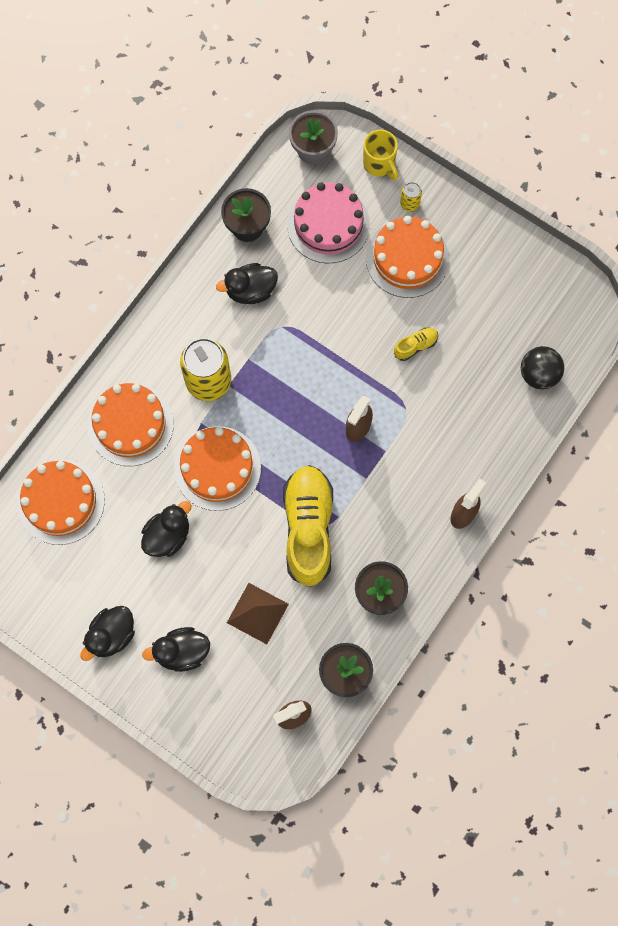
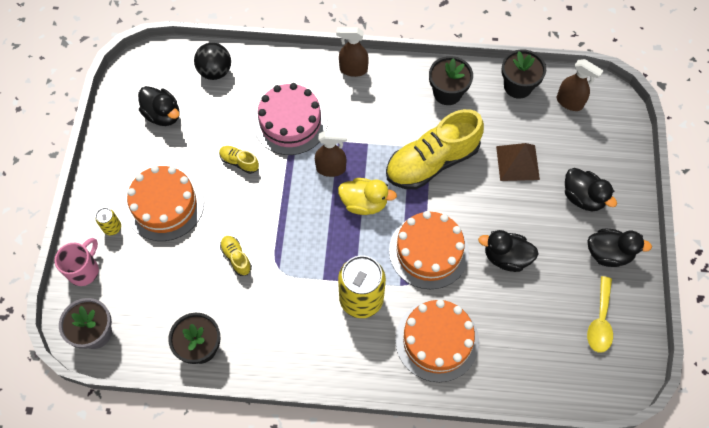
camera: 120 degrees left, 10 degrees down
orange cake [17,459,105,545] -> none
black duck [216,263,278,304] -> black duck moved to [138,86,180,126]
pink cake [287,182,370,263] -> pink cake moved to [253,83,328,155]
yellow mug [363,130,398,180] -> pink mug [55,238,99,286]
none -> yellow shoe [220,236,252,276]
none -> yellow duck [338,178,397,215]
none -> yellow spoon [587,276,613,353]

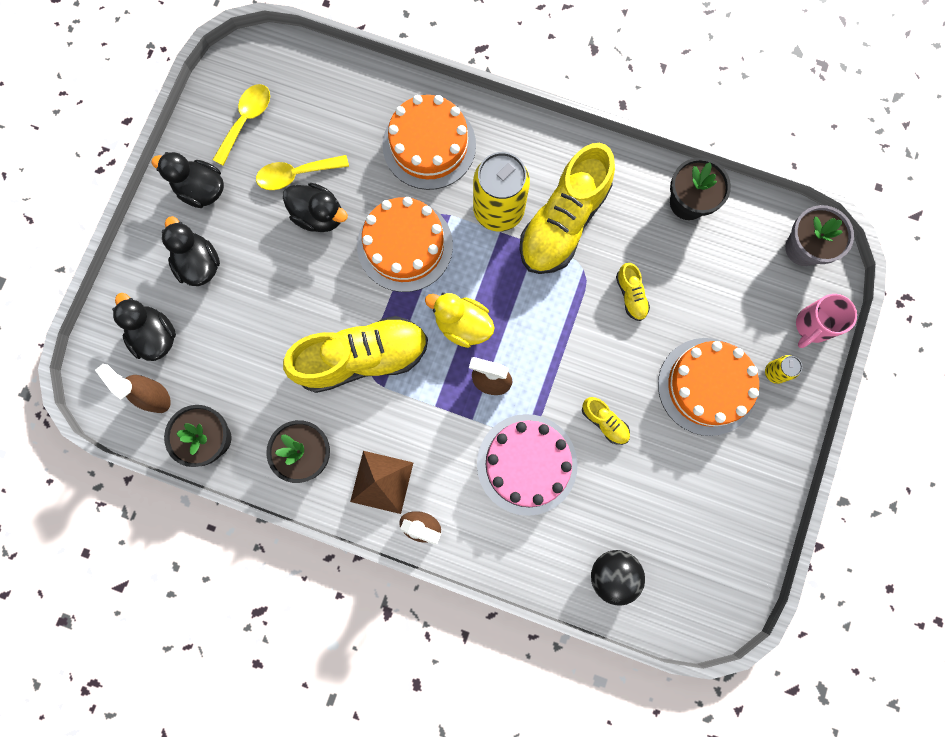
camera: 165 degrees left, 15 degrees up
black duck [138,86,180,126] -> black duck moved to [112,293,176,361]
brown pyramid [496,143,540,181] -> brown pyramid moved to [350,451,413,514]
none -> yellow spoon [256,155,349,190]
none -> yellow shoe [519,143,615,274]

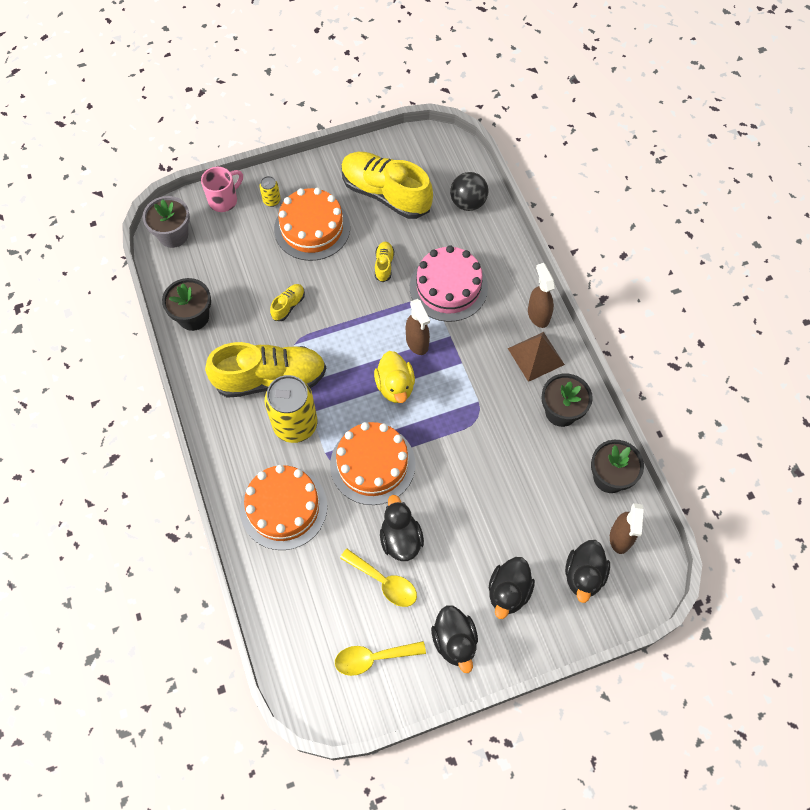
camera: 130 degrees left, 15 degrees down
yellow shoe [283,316,428,393] -> yellow shoe moved to [341,152,433,219]
pink mug [796,294,857,348] -> pink mug turned 45 degrees counterclockwise [201,167,243,212]

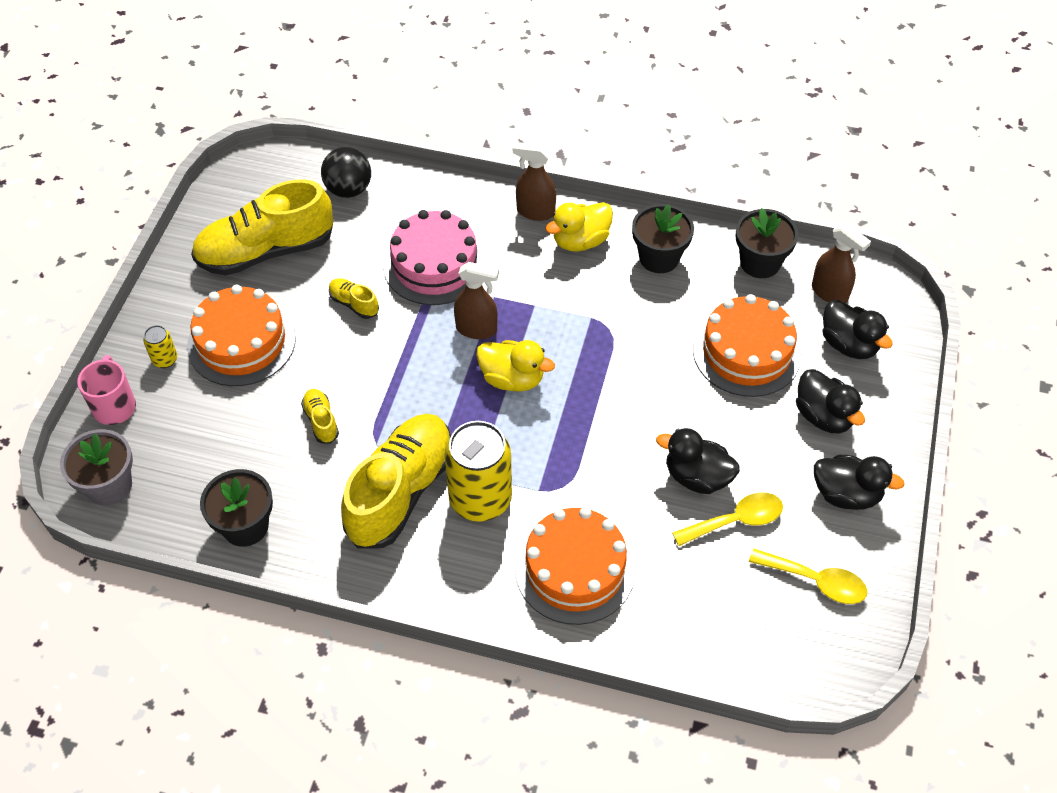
camera: 55 degrees left, 10 degrees down
orange cake [330,422,415,505] -> orange cake moved to [693,294,802,397]
yellow spoon [335,641,426,676] -> yellow spoon turned 90 degrees counterclockwise [749,549,867,604]
brown pyramid [508,332,565,382] -> yellow duck [545,202,613,252]

